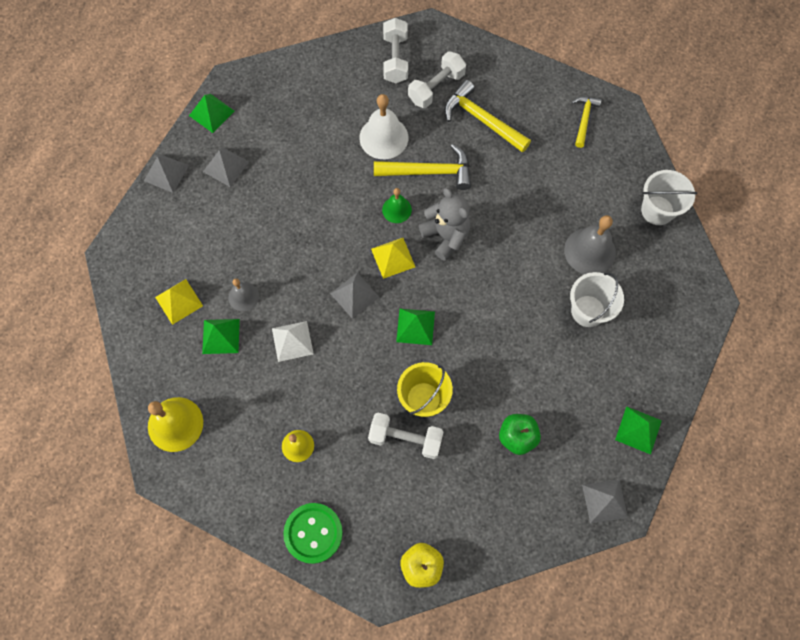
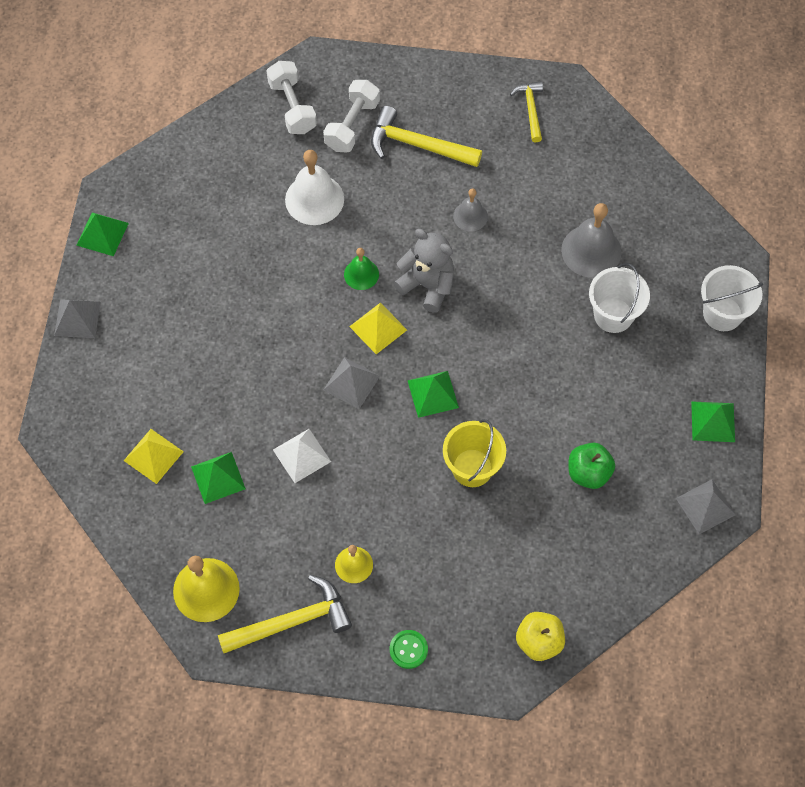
camera: 20 degrees left, 5 degrees down
grey pyramid [203,147,249,187] -> none
grey bell [228,279,259,311] -> grey bell moved to [453,188,488,232]
green button [283,503,343,564] -> green button [390,630,428,669], size x0.57
white dumbbell [368,413,444,459] -> none
yellow hammer [374,144,471,190] -> yellow hammer moved to [218,575,352,653]
white bucket [641,170,697,225] -> white bucket moved to [701,265,763,331]

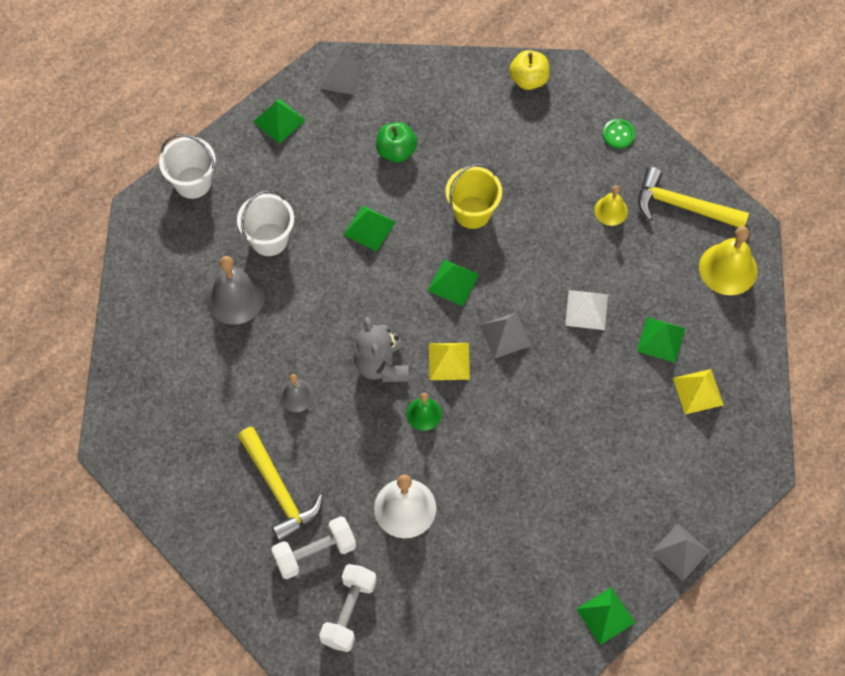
camera: 140 degrees left, 0 degrees up
yellow hammer [510,81,543,142] -> none
none -> green pyramid [343,205,396,252]

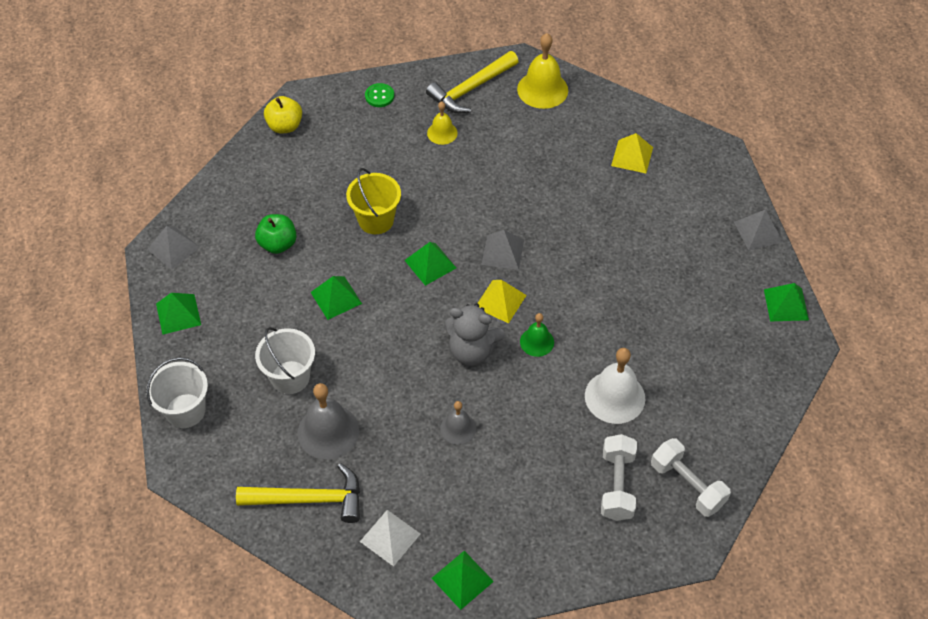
camera: 60 degrees left, 10 degrees down
yellow hammer [238,427,323,542] -> yellow hammer moved to [236,463,360,523]
white pyramid [565,290,608,330] -> white pyramid moved to [360,510,420,567]
green pyramid [637,317,685,363] -> green pyramid moved to [432,551,494,610]

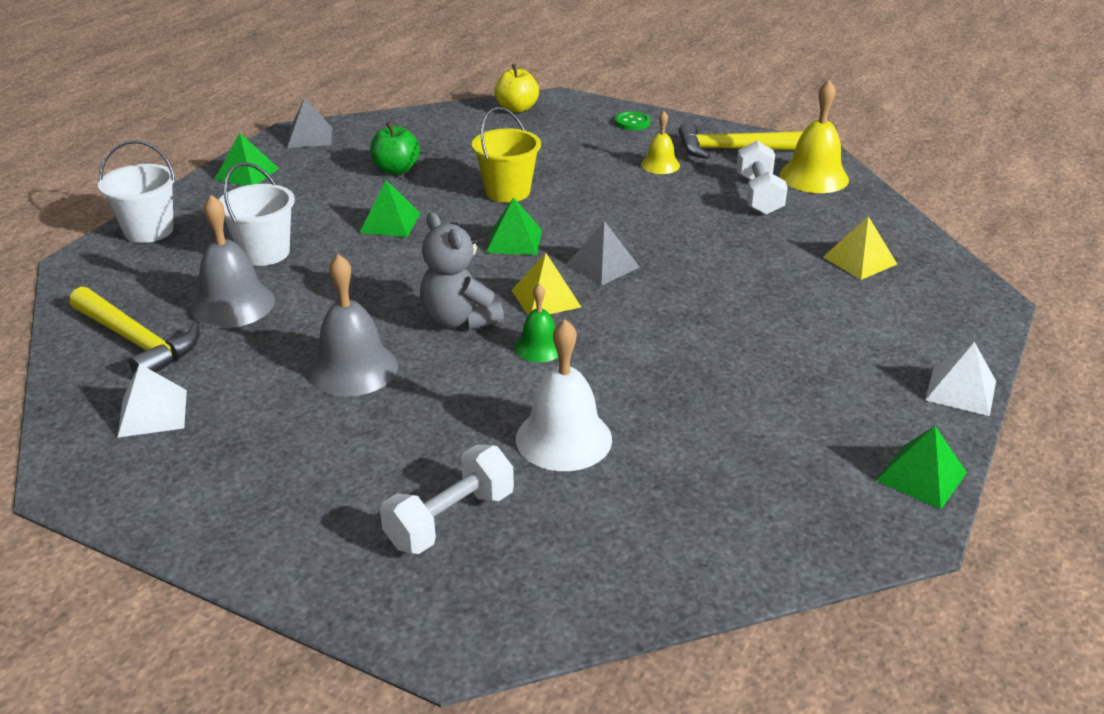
camera: 40 degrees right, 20 degrees down
green pyramid [432,551,494,610] -> none
grey bell [440,401,476,445] -> grey bell [308,254,398,397], size x1.72
white dumbbell [651,438,731,517] -> white dumbbell moved to [736,141,788,215]
grey pyramid [734,209,783,250] -> white pyramid [925,342,996,416]

